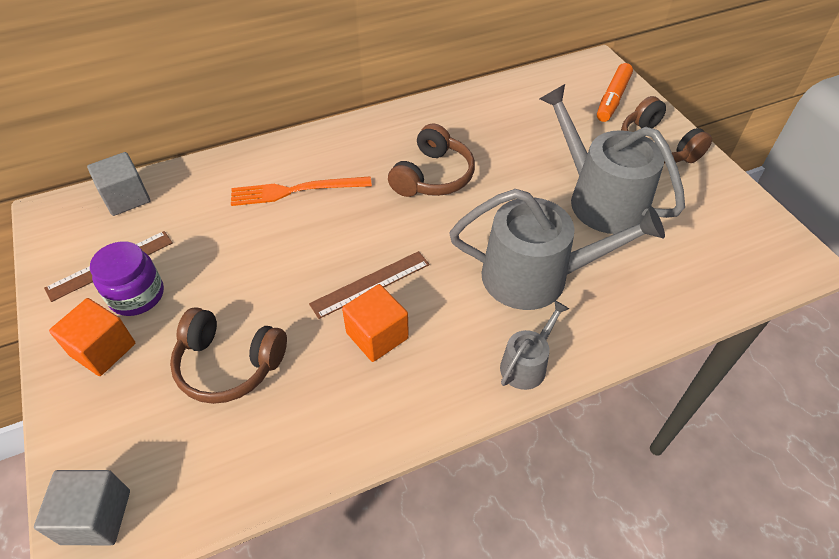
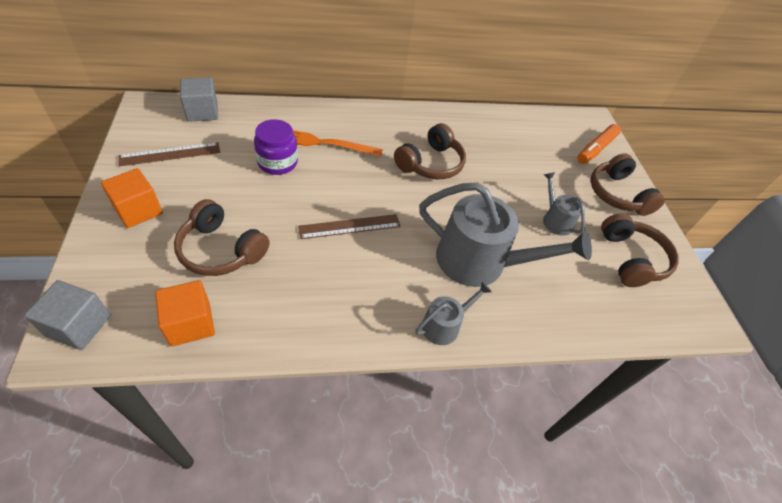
camera: 10 degrees right, 0 degrees up
purple jar [90,241,164,316] -> purple jar moved to [254,119,298,175]
orange cube [342,284,409,362] -> orange cube moved to [155,280,215,347]
grey watering can [539,84,685,234] -> grey watering can [543,172,585,236], size x0.49
none -> brown headphones [601,213,678,287]

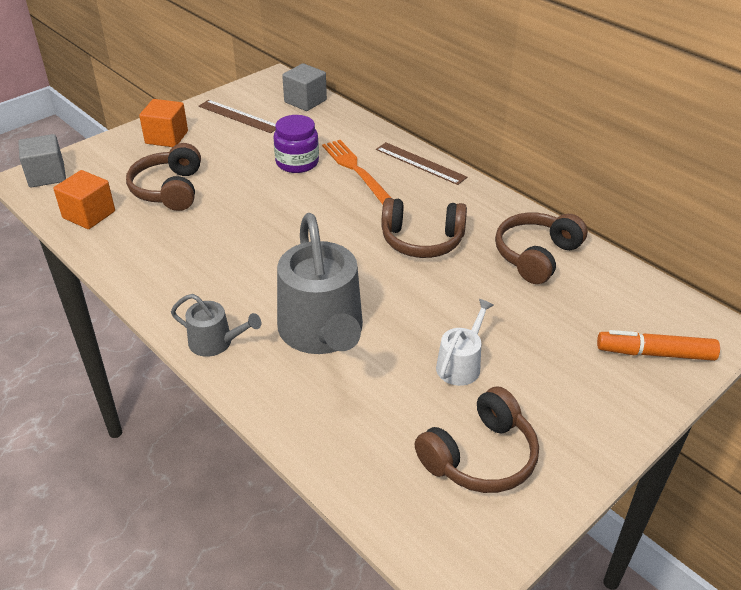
camera: 60 degrees right, 10 degrees down
brown ruler [298,214,401,239] -> brown ruler moved to [376,142,467,185]
grey watering can [543,172,585,236] -> white watering can [436,299,494,386]
brown headphones [590,153,665,216] -> brown headphones moved to [495,213,587,284]

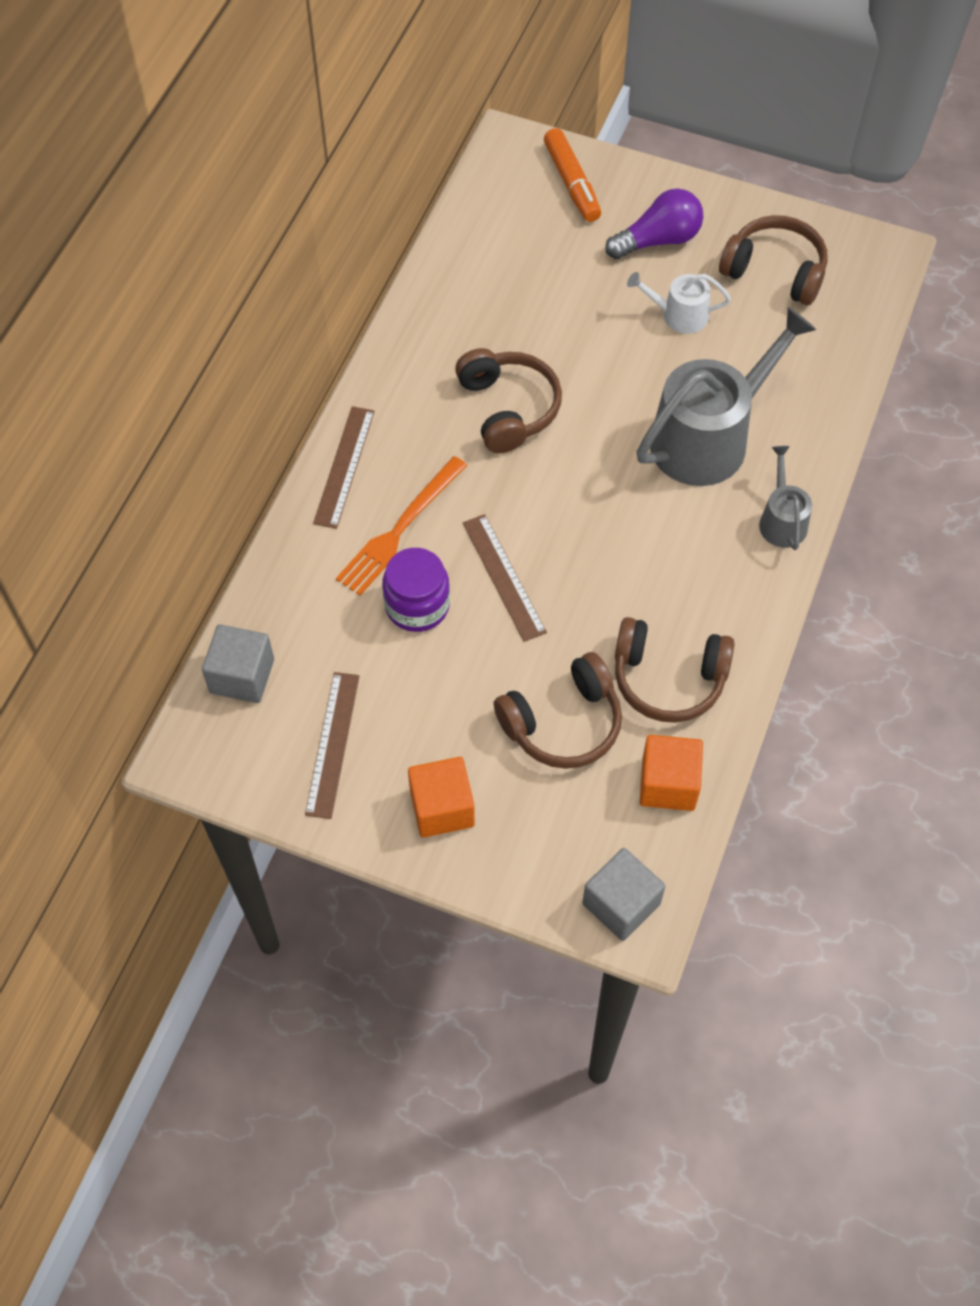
camera: 115 degrees left, 20 degrees up
brown headphones [495,213,587,284] -> brown headphones moved to [615,617,735,723]
none -> brown ruler [463,514,547,642]
none -> purple light bulb [605,189,703,259]

